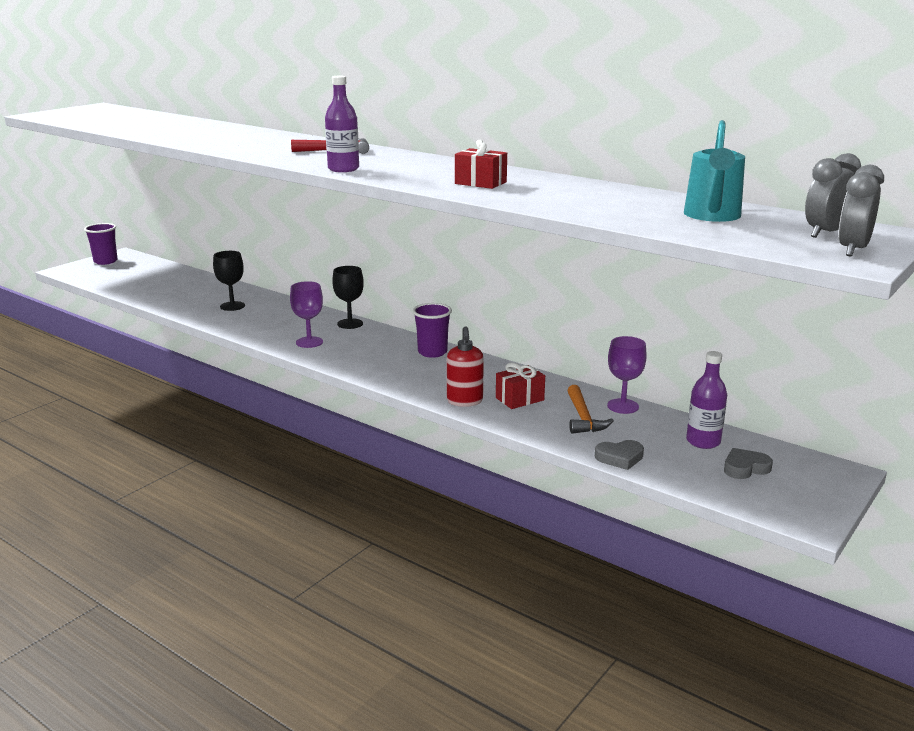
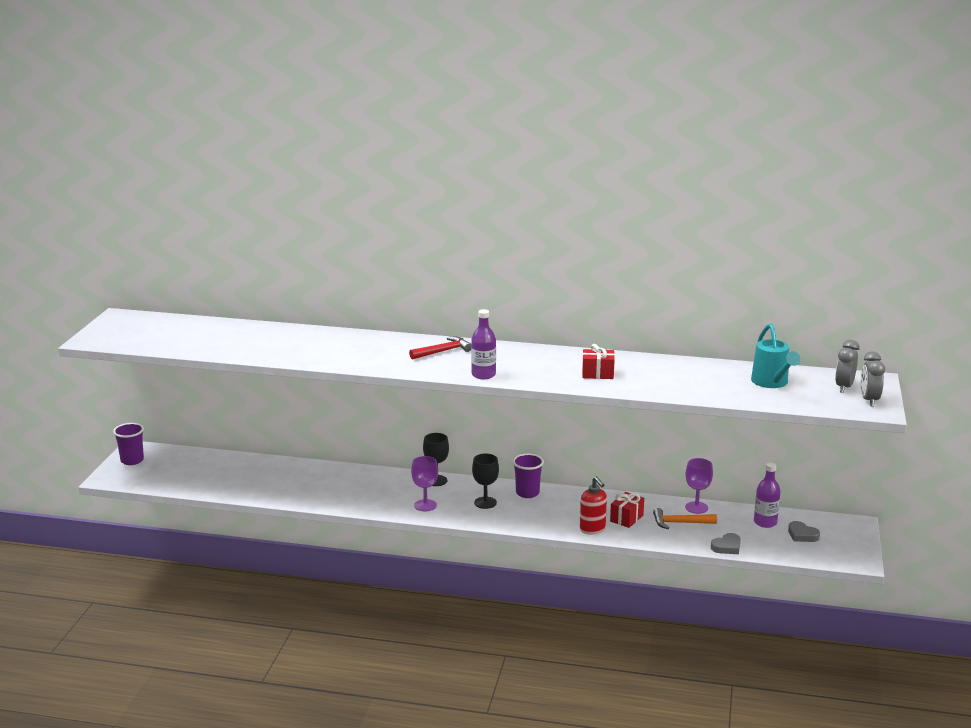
camera: 25 degrees left, 0 degrees up
black goblet [213,251,245,311] -> black goblet moved to [472,454,499,509]
orange hammer [567,385,614,434] -> orange hammer turned 120 degrees clockwise [653,508,717,529]
grey heart [724,448,773,479] -> grey heart turned 90 degrees counterclockwise [788,521,820,542]

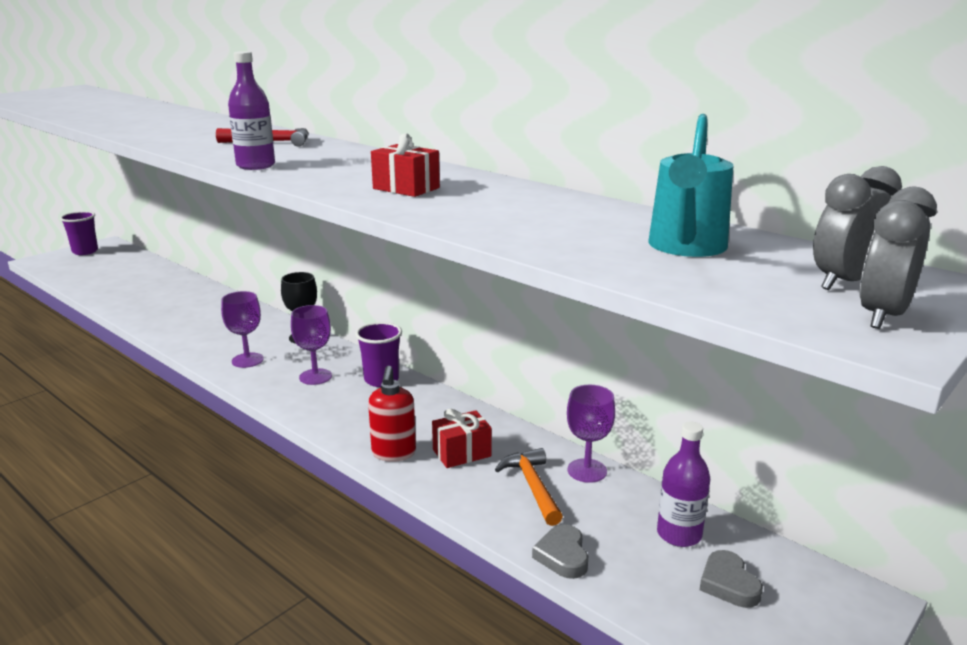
camera: 30 degrees right, 0 degrees up
black goblet [472,454,499,509] -> purple goblet [291,305,332,385]
orange hammer [653,508,717,529] -> orange hammer turned 45 degrees clockwise [495,448,563,526]
grey heart [711,533,741,554] -> grey heart turned 90 degrees clockwise [532,524,588,579]

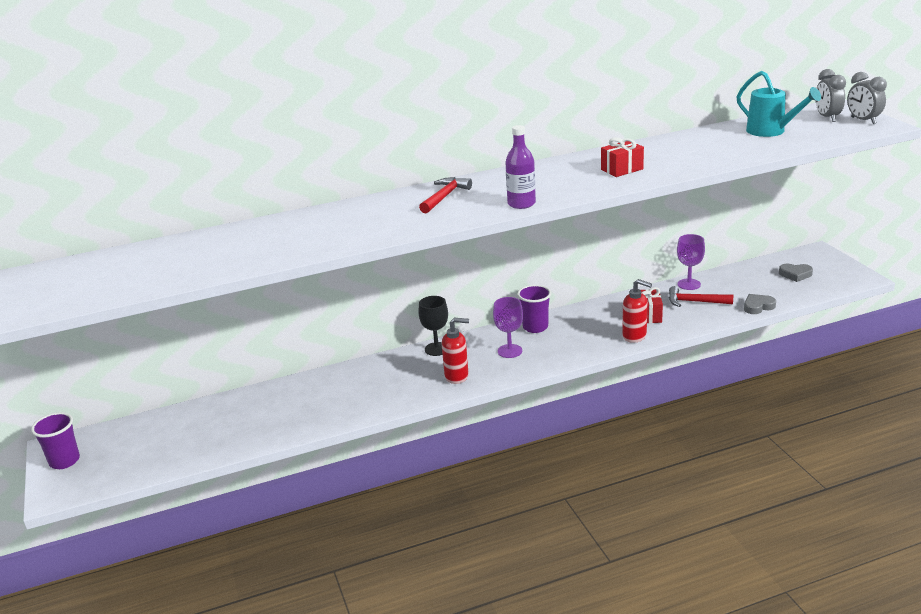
camera: 60 degrees left, 5 degrees up
purple goblet [221,291,264,368] -> red soap dispenser [442,318,469,384]
orange hammer [495,448,563,526] -> red hammer [669,286,733,307]
grey heart [532,524,588,579] -> grey heart turned 135 degrees clockwise [744,294,776,314]
purple bottle [657,422,710,547] -> none

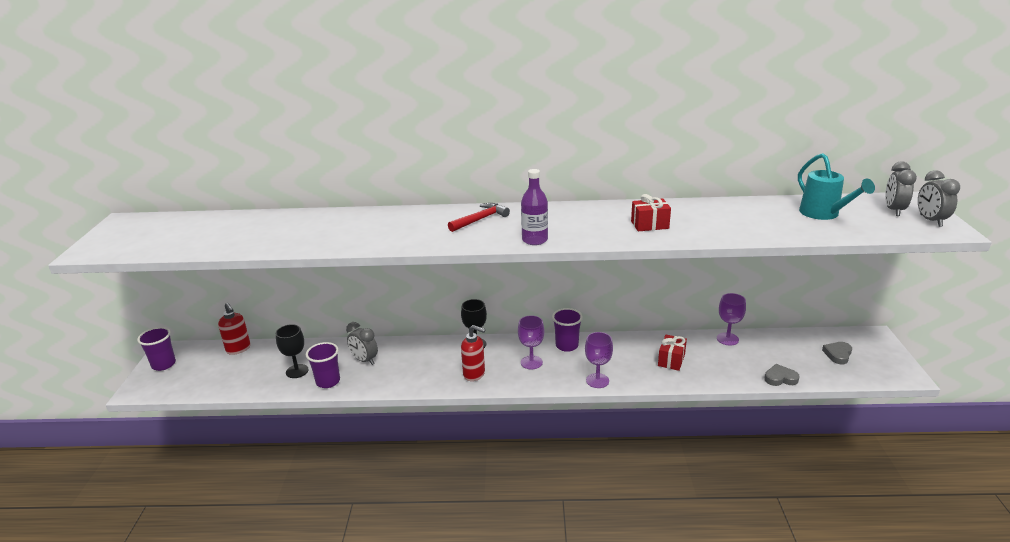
camera: 20 degrees right, 0 degrees up
red soap dispenser [622,279,652,343] -> red soap dispenser moved to [218,303,250,355]
red hammer [669,286,733,307] -> none
grey heart [779,264,813,282] -> grey heart turned 90 degrees clockwise [822,342,852,364]
none -> black goblet [276,324,309,378]
none -> purple cup [306,342,340,388]
none -> grey clock [346,322,378,365]
none -> purple goblet [585,332,613,388]

